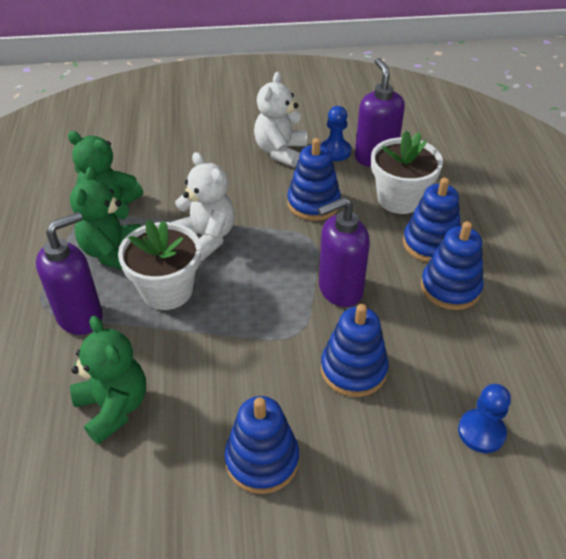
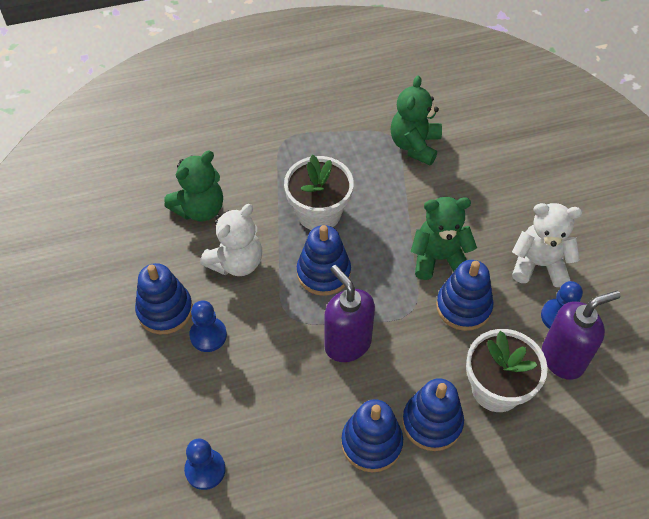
camera: 80 degrees right, 10 degrees up
purple soap dispenser [36,212,103,335] -> none
green teddy bear [70,167,141,270] -> green teddy bear moved to [411,197,477,280]
white teddy bear [172,152,235,260] -> white teddy bear moved to [200,204,262,276]
blue stacking toy [321,304,389,397] -> blue stacking toy moved to [297,225,351,296]
none -> blue pawn [189,300,227,352]

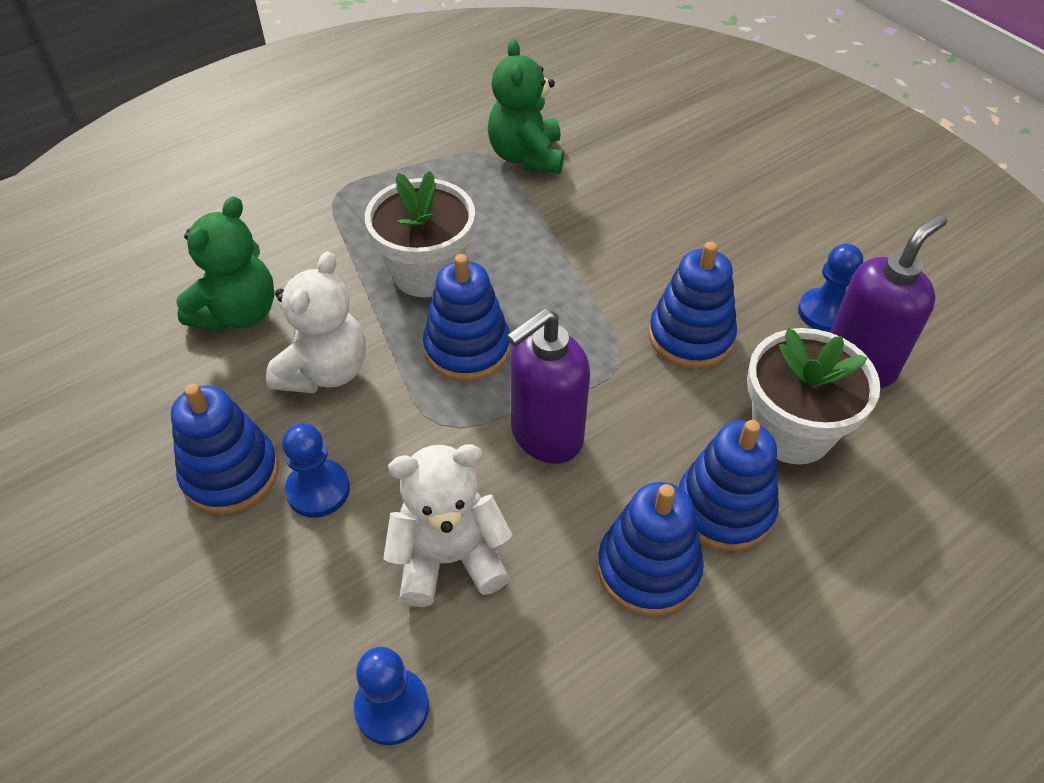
camera: 20 degrees left, 5 degrees down
purple soap dispenser [324,265,375,362] -> purple soap dispenser turned 75 degrees counterclockwise [507,308,590,463]
green teddy bear [411,197,477,280] -> none
white teddy bear [512,203,582,287] -> white teddy bear moved to [383,444,513,607]

